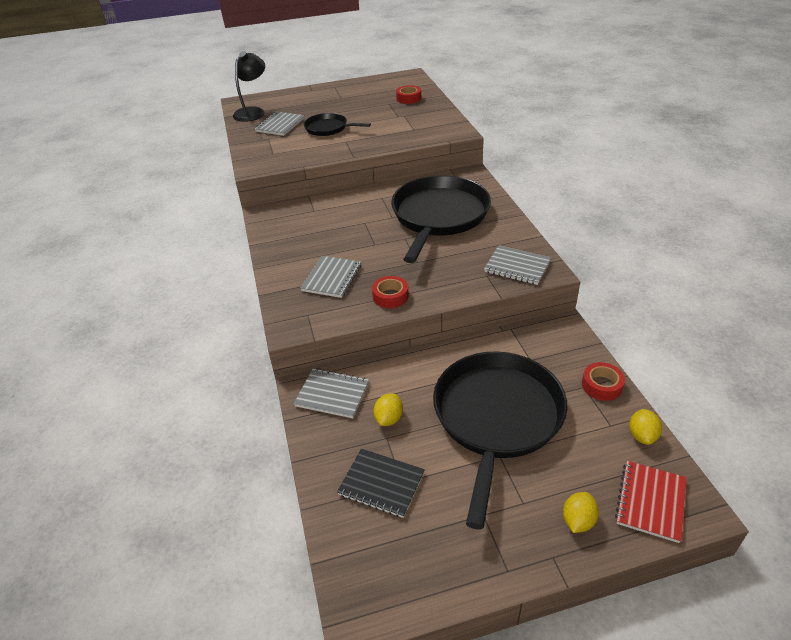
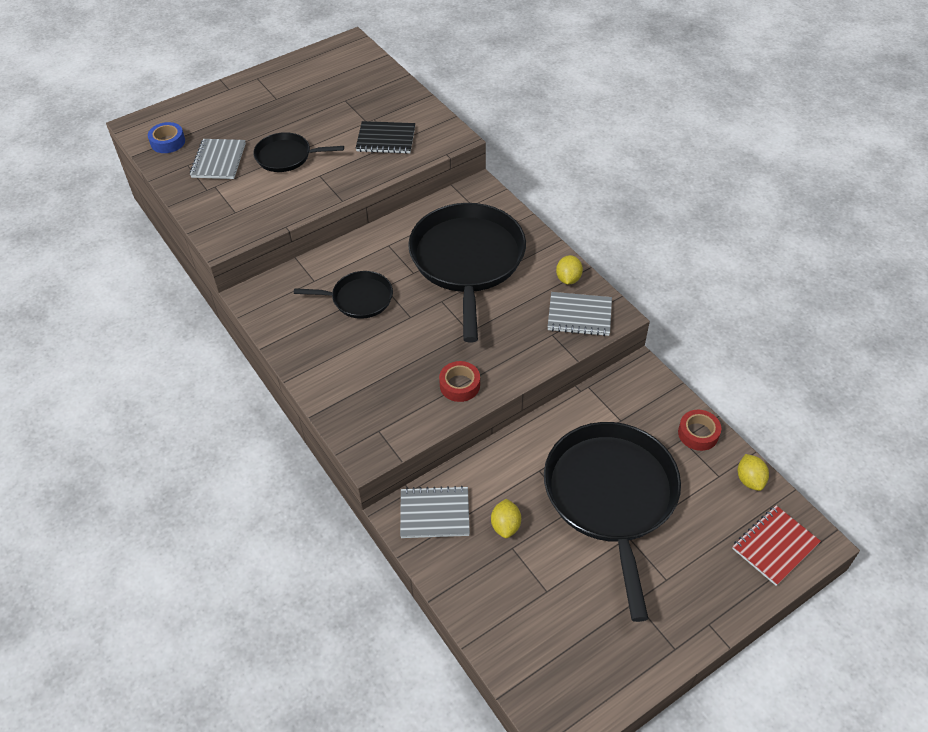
camera: 20 degrees left, 10 degrees up
black lamp [233,51,265,122] -> blue tape [148,122,185,153]
grey notebook [301,256,361,298] -> none
black notebook [337,449,425,518] -> black notebook moved to [356,121,415,154]
red tape [396,85,421,104] -> none
yellow lemon [563,492,599,533] -> yellow lemon moved to [556,255,583,285]
red notebook [615,461,686,543] -> red notebook turned 45 degrees clockwise [732,505,821,586]
none -> black pan [294,271,393,319]

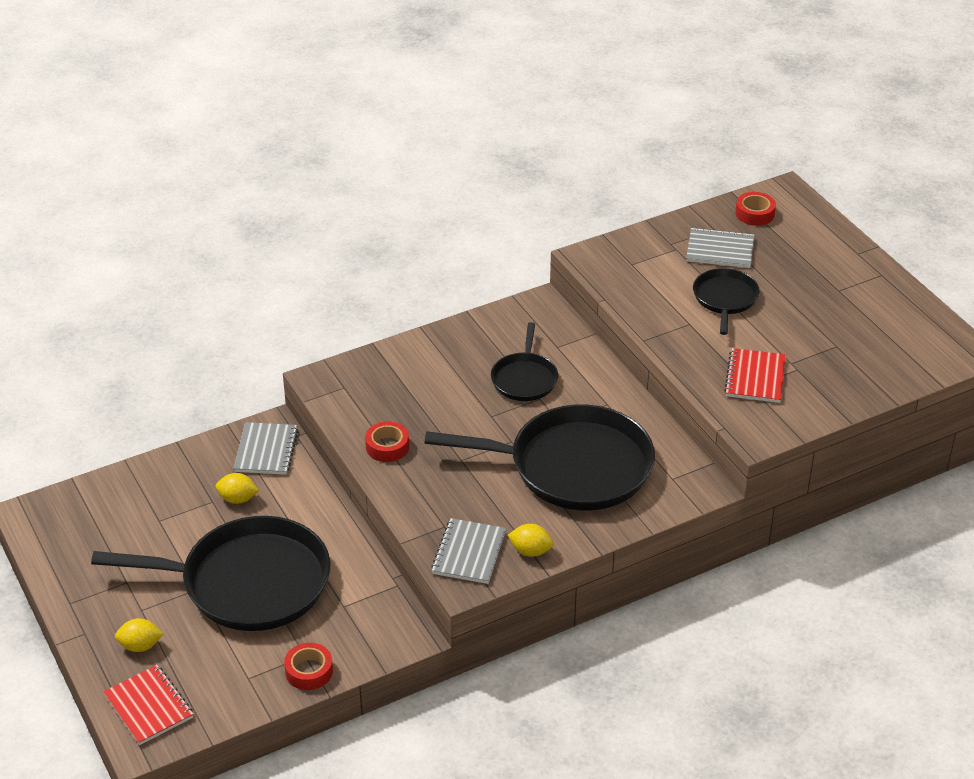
camera: 95 degrees right, 10 degrees down
blue tape [148,122,185,153] -> red tape [735,192,776,226]
black notebook [356,121,415,154] -> red notebook [724,348,786,403]
yellow lemon [738,454,769,491] -> yellow lemon moved to [115,618,163,652]

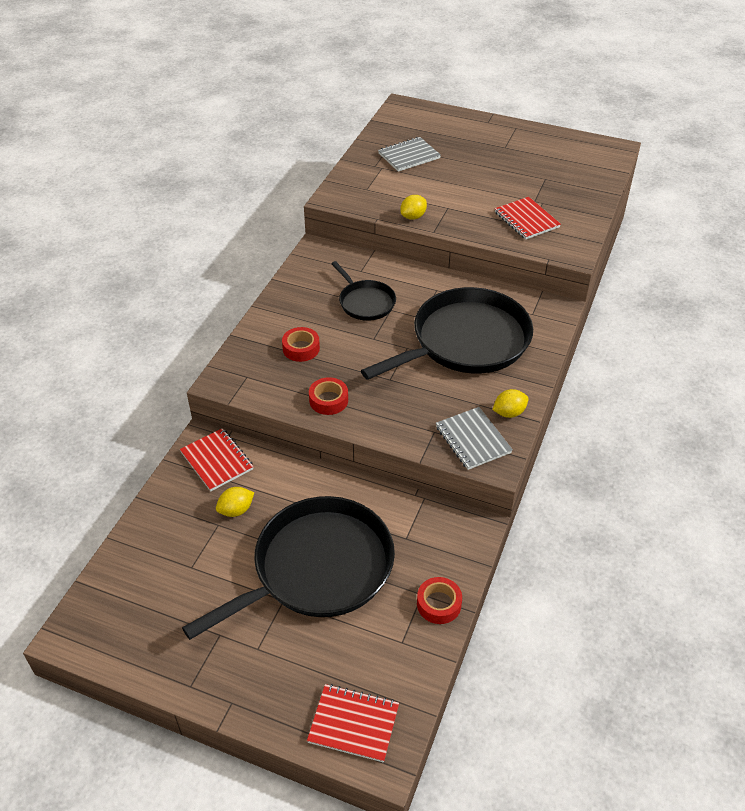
camera: 40 degrees left, 5 degrees up
yellow lemon [115,618,163,652] -> yellow lemon moved to [400,195,427,220]
grey notebook [233,422,298,475] -> red notebook [180,428,254,491]
black pan [693,268,760,335] -> none
red tape [735,192,776,226] -> red tape moved to [282,327,320,362]

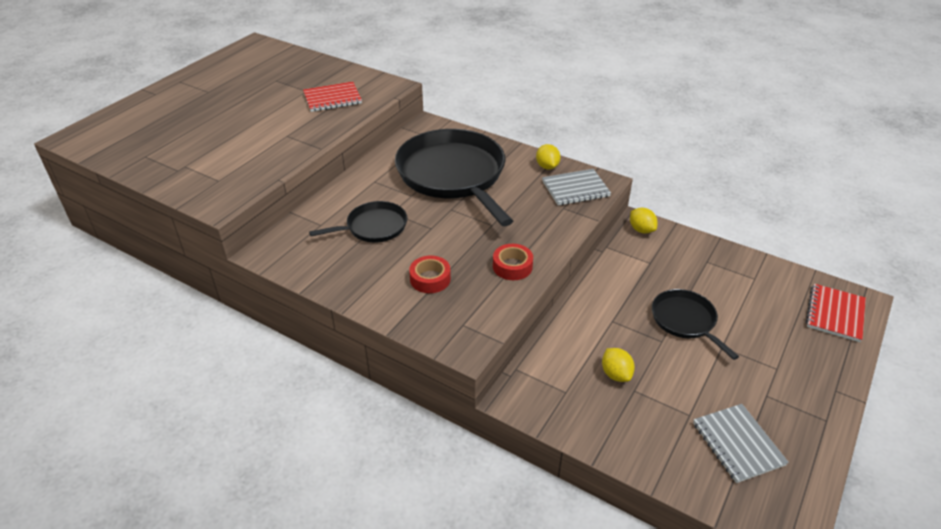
camera: 80 degrees left, 5 degrees down
red notebook [180,428,254,491] -> none
black pan [182,496,395,640] -> black pan [652,289,739,360], size x0.50
grey notebook [378,137,441,172] -> grey notebook moved to [693,404,789,483]
yellow lemon [400,195,427,220] -> yellow lemon moved to [630,208,657,233]
red tape [417,577,462,624] -> none

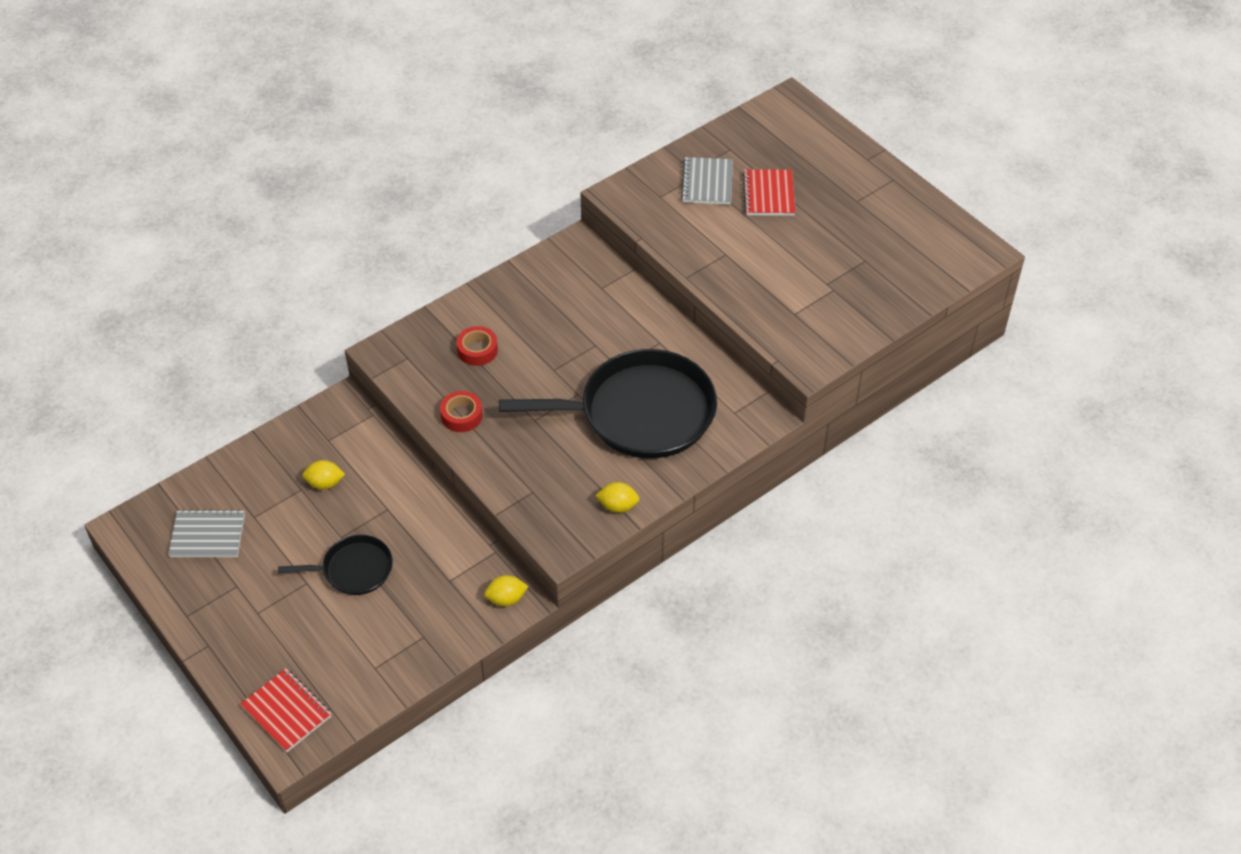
camera: 110 degrees right, 10 degrees up
red notebook [303,82,362,112] -> red notebook moved to [743,169,795,216]
black pan [309,201,408,243] -> none
grey notebook [542,169,611,206] -> grey notebook moved to [681,157,733,205]

